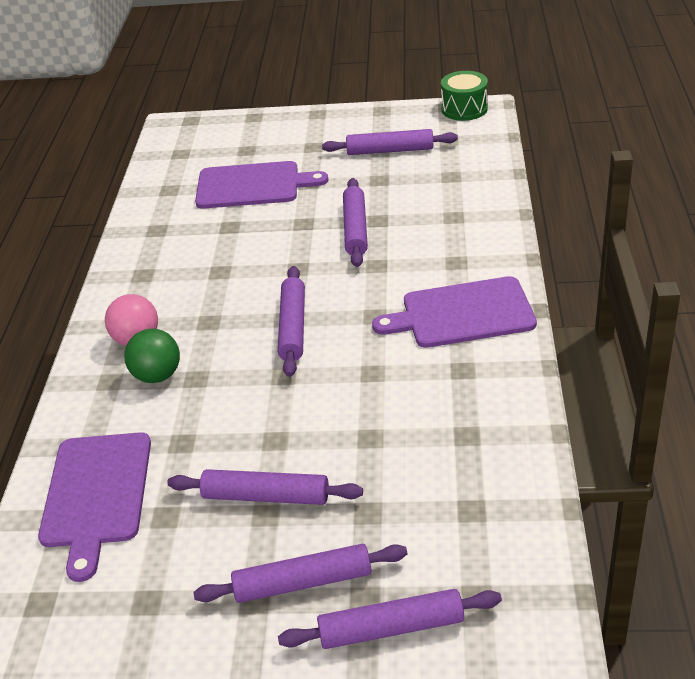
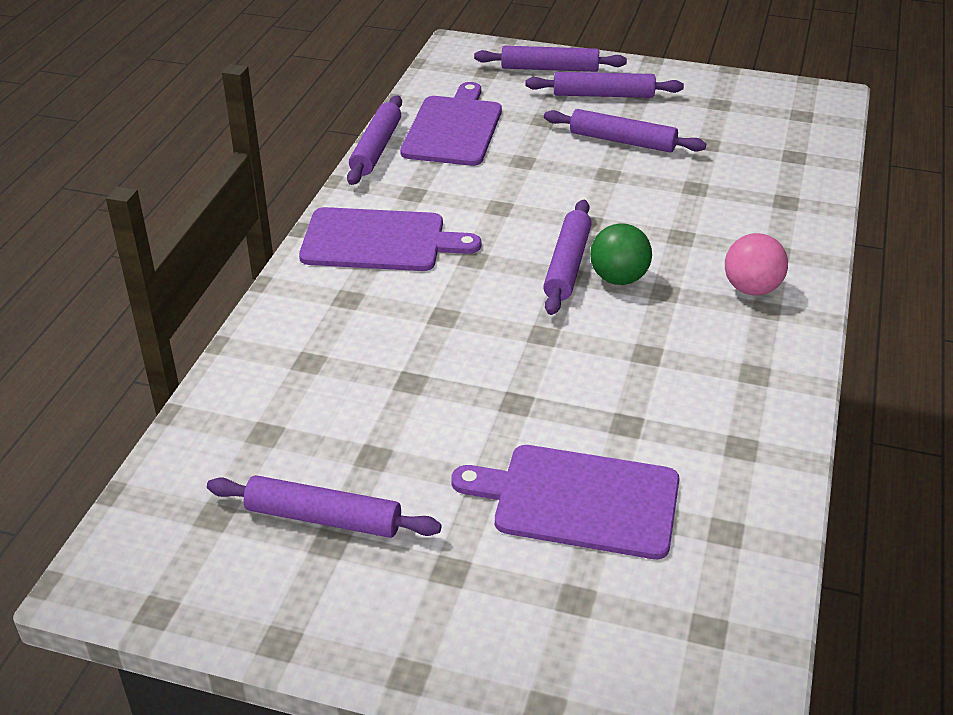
camera: 170 degrees left, 0 degrees up
purple cutting board [38,432,151,582] -> purple cutting board moved to [400,82,502,166]
green ball [124,329,180,383] -> green ball moved to [590,223,652,285]
purple rolling pin [343,178,368,267] -> purple rolling pin moved to [347,95,402,185]
green drum [441,71,488,121] -> none

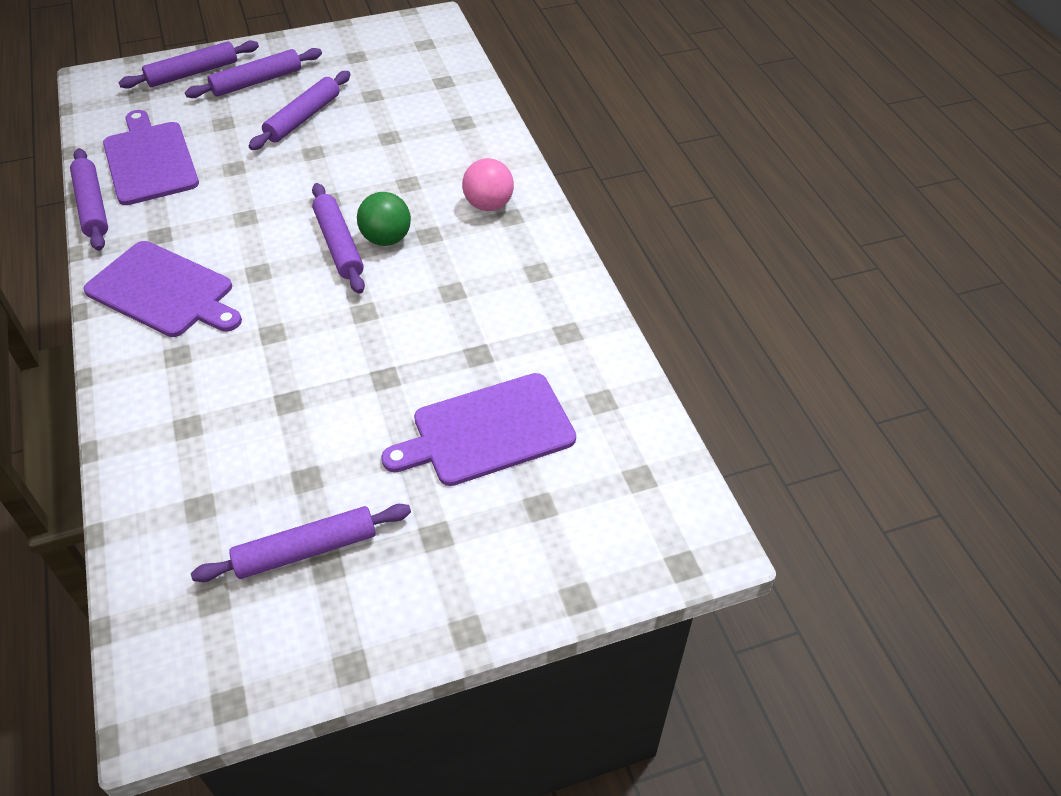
camera: 35 degrees left, 10 degrees up
purple cutting board [299,207,481,271] -> purple cutting board turned 60 degrees clockwise [83,241,242,337]
purple rolling pin [544,109,706,153] -> purple rolling pin turned 45 degrees counterclockwise [249,71,351,150]

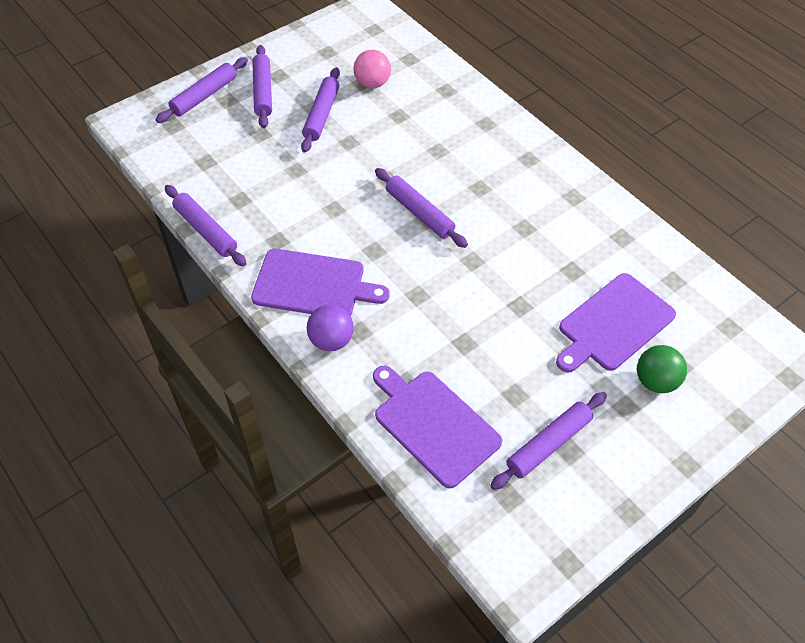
camera: 20 degrees left, 5 degrees up
purple cutting board [103,110,199,205] -> purple cutting board moved to [373,365,502,489]
purple rolling pin [185,48,322,98] -> purple rolling pin turned 45 degrees counterclockwise [252,45,272,128]
green ball [357,192,411,246] -> green ball moved to [637,345,687,393]
pink ball [462,158,514,211] -> pink ball moved to [354,50,391,88]
none -> purple ball [307,304,354,351]

